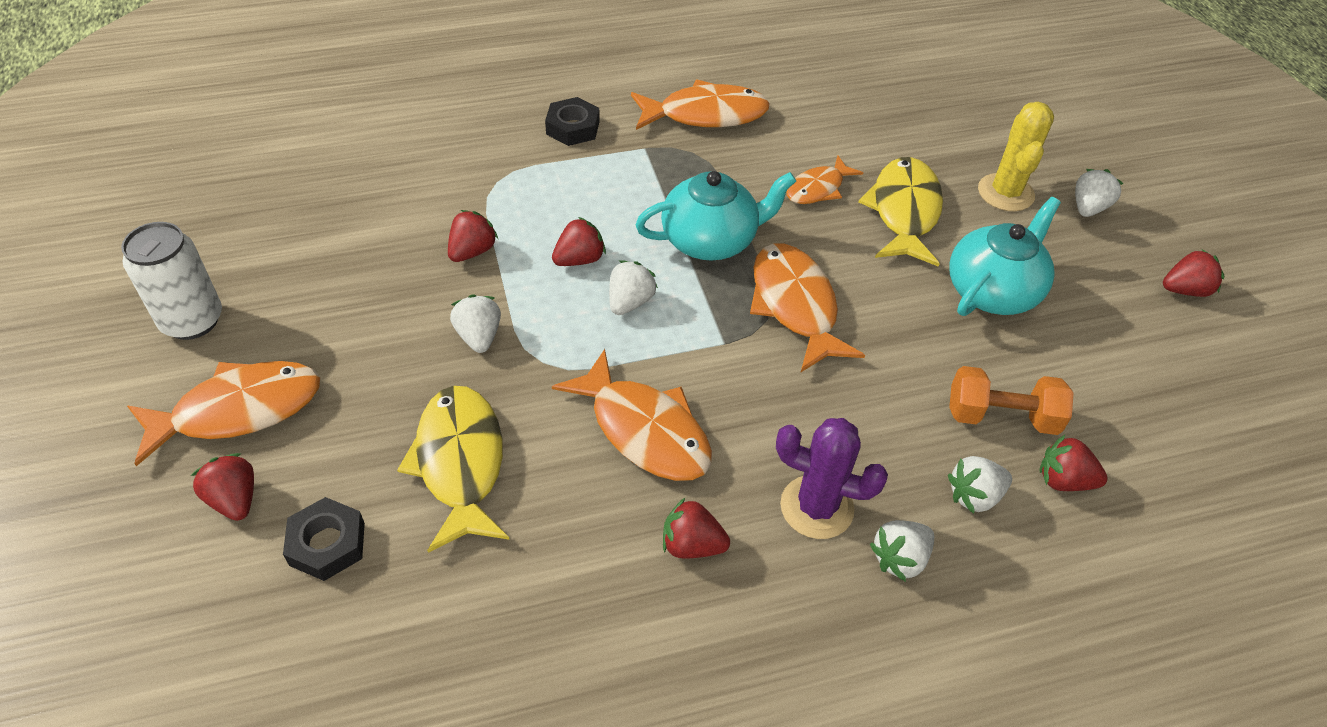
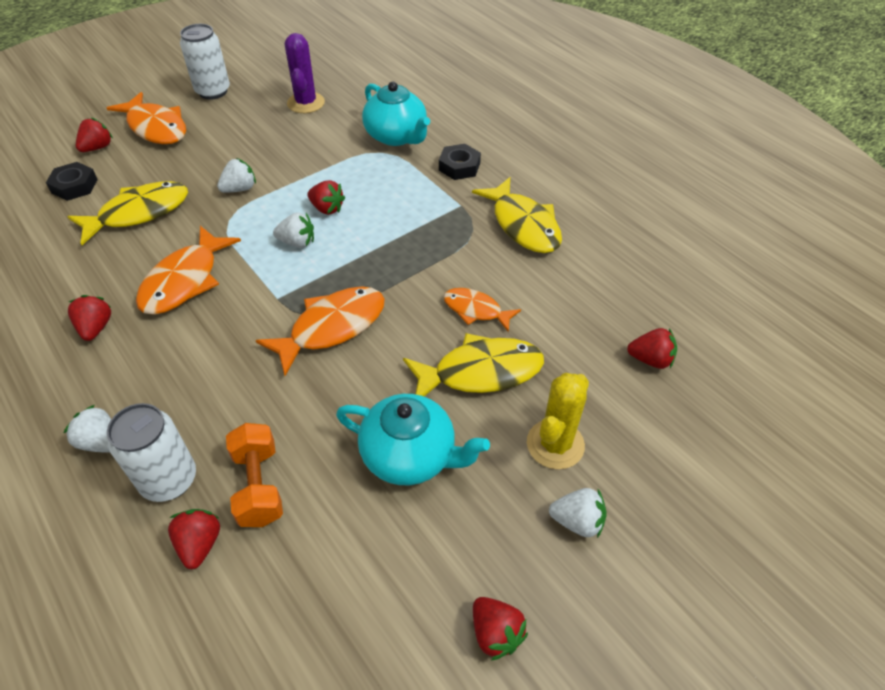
camera: 70 degrees right, 0 degrees up
red strawberry [448,210,498,262] -> red strawberry moved to [627,328,677,369]
orange fish [631,80,770,130] -> yellow fish [472,177,562,253]
turquoise teapot [635,171,796,261] -> turquoise teapot moved to [362,82,430,146]
purple cactus [776,418,888,539] -> purple cactus moved to [285,33,325,113]
white strawberry [948,456,1012,514] -> white can [107,403,196,502]
yellow cactus [978,102,1054,211] -> yellow cactus turned 45 degrees counterclockwise [527,373,589,469]

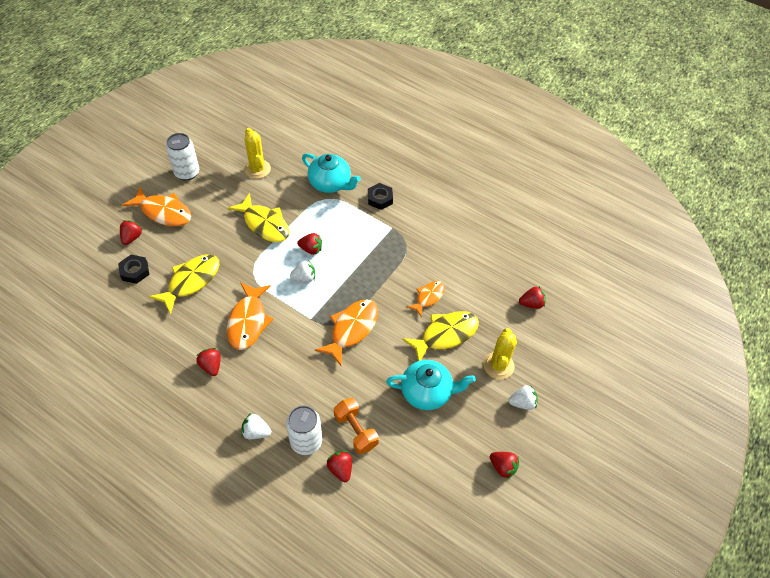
camera: 20 degrees left, 5 degrees up
white strawberry [217,158,256,192] -> none
purple cactus [285,33,325,113] -> yellow cactus [244,128,271,179]
orange fish [443,288,521,332] -> orange fish turned 120 degrees clockwise [407,281,445,317]
yellow fish [472,177,562,253] -> yellow fish moved to [228,193,289,242]

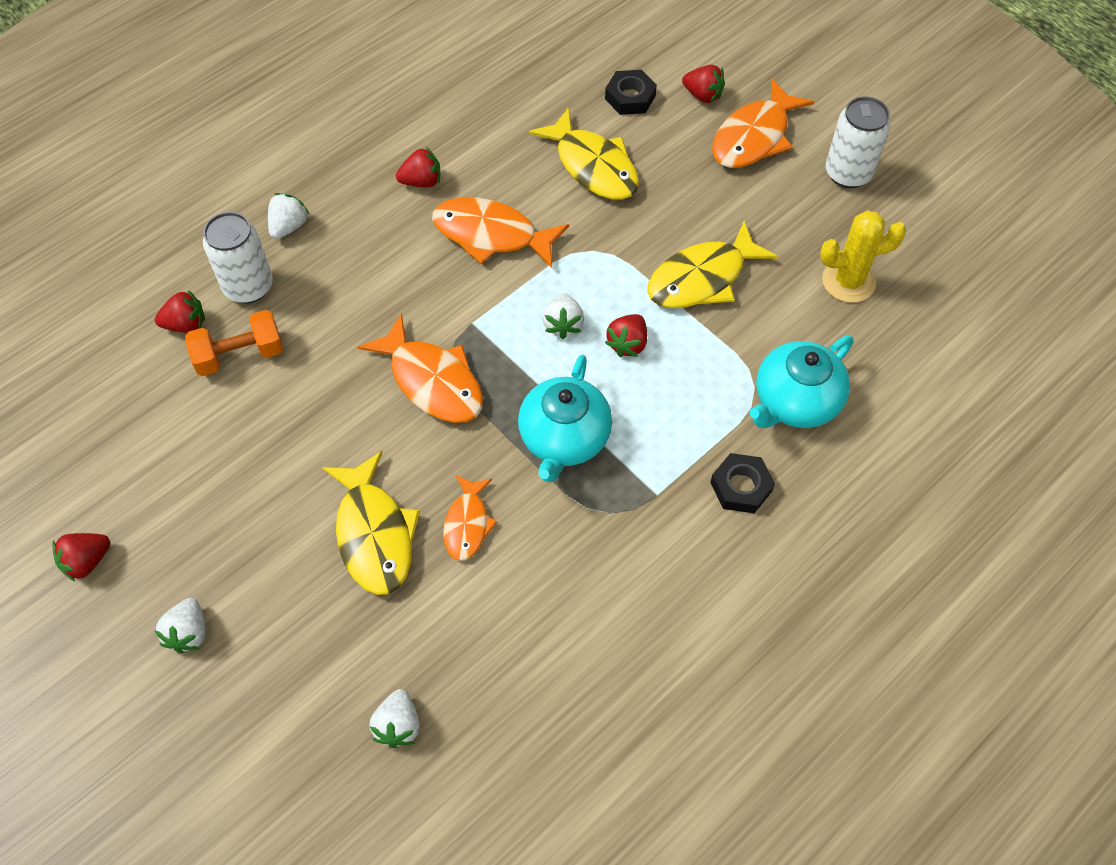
camera: 105 degrees right, 5 degrees up
turquoise teapot [386,360,476,410] -> turquoise teapot moved to [518,355,612,482]
orange fish [407,281,445,317] -> orange fish turned 45 degrees clockwise [443,475,497,561]
yellow cactus [483,328,517,379] -> none
red strawberry [519,286,546,309] -> white strawberry [369,689,420,748]

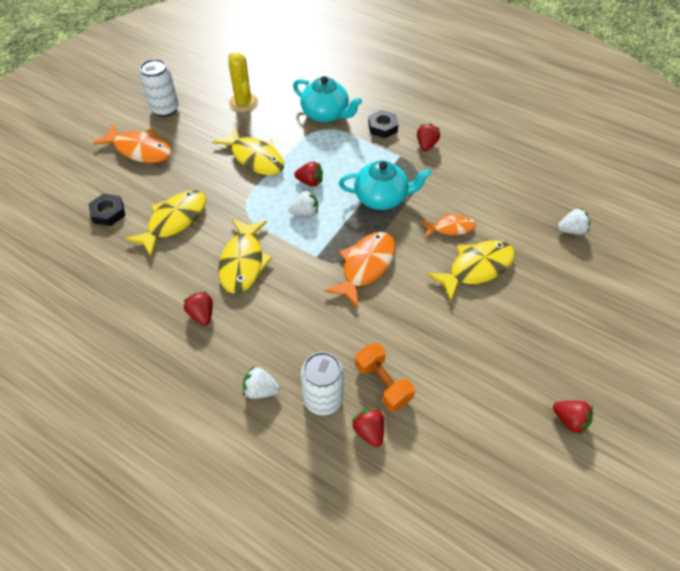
camera: 105 degrees left, 5 degrees down
white strawberry [154,598,205,653] -> none
orange fish [432,197,569,268] -> yellow fish [218,219,273,294]
red strawberry [682,65,725,103] -> red strawberry moved to [417,123,440,151]

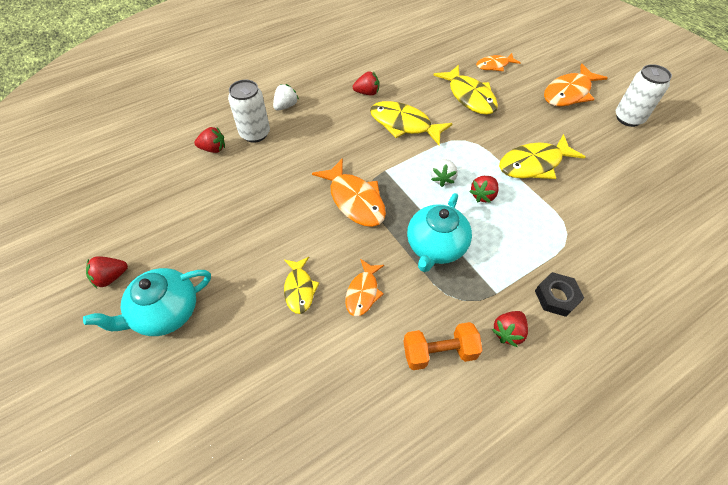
camera: 115 degrees right, 0 degrees up
black nut [88,193,126,226] -> orange fish [476,53,521,71]
yellow cactus [228,52,258,112] -> none
turquoise teapot [293,76,362,123] -> turquoise teapot moved to [83,268,211,336]
orange dumbbell [355,343,415,411] -> orange dumbbell moved to [403,322,483,370]
red strawberry [417,123,440,151] -> red strawberry turned 90 degrees clockwise [492,311,528,347]
yellow fish [427,240,515,302] -> yellow fish [284,257,320,314], size x0.60
white strawberry [557,208,590,235] -> none

